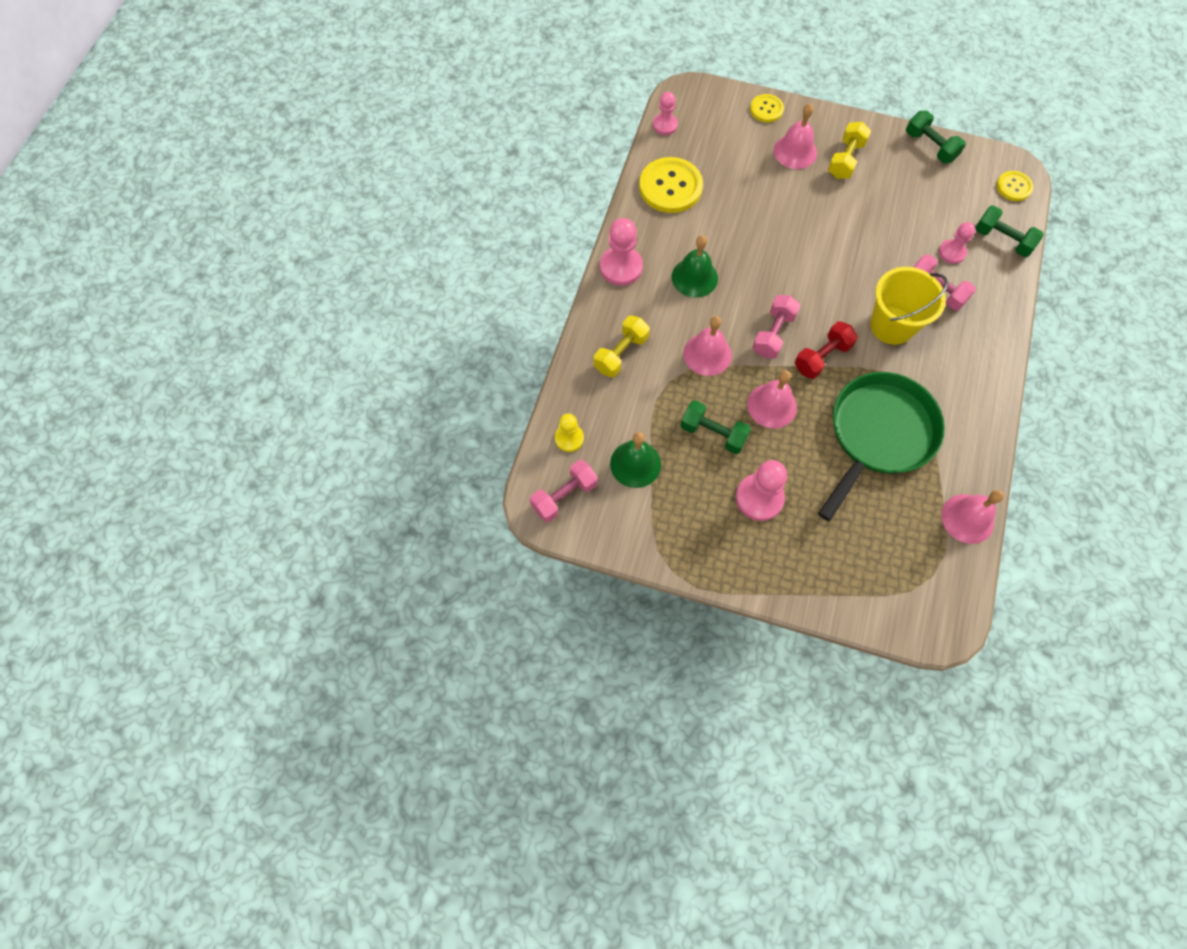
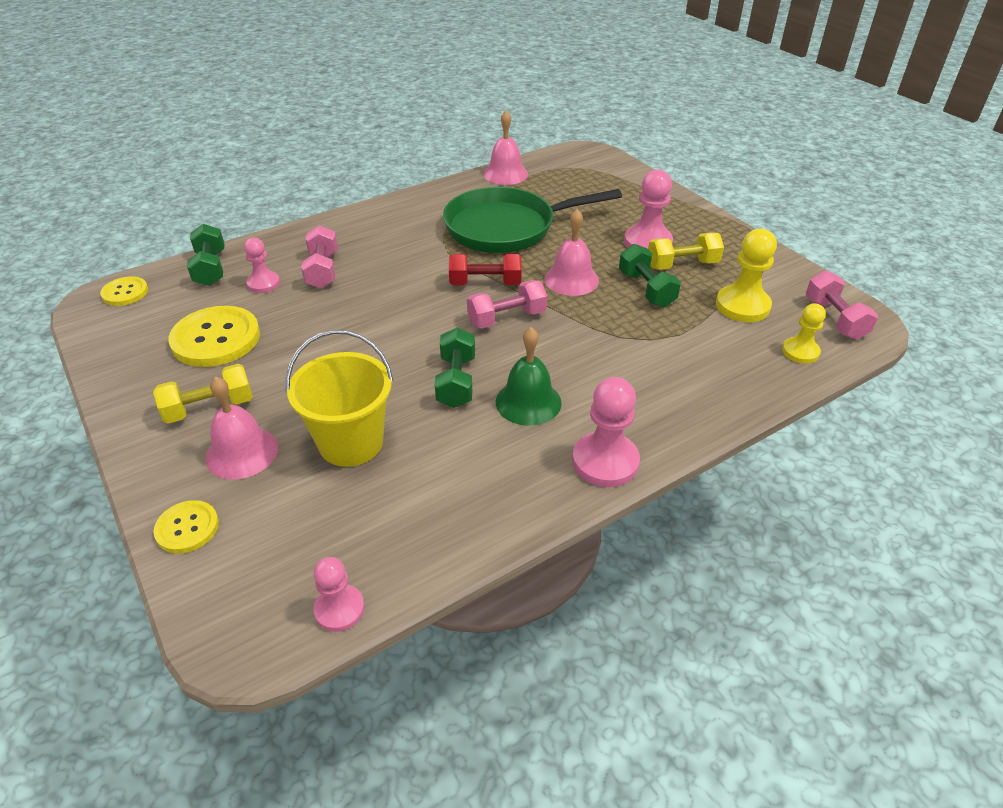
camera: 140 degrees left, 25 degrees down
pink dumbbell [530,460,598,522] -> pink dumbbell turned 75 degrees clockwise [806,270,878,340]
yellow dumbbell [594,315,650,377] -> yellow dumbbell moved to [648,233,724,270]
green bell [610,432,661,488] -> yellow pawn [716,229,777,322]
yellow button [639,157,703,213] -> yellow button moved to [169,306,260,367]
pink bell [684,316,732,376] -> none
yellow bucket [870,267,948,345] -> yellow bucket moved to [286,330,393,467]
green dumbbell [906,111,966,163] -> green dumbbell moved to [435,327,475,408]

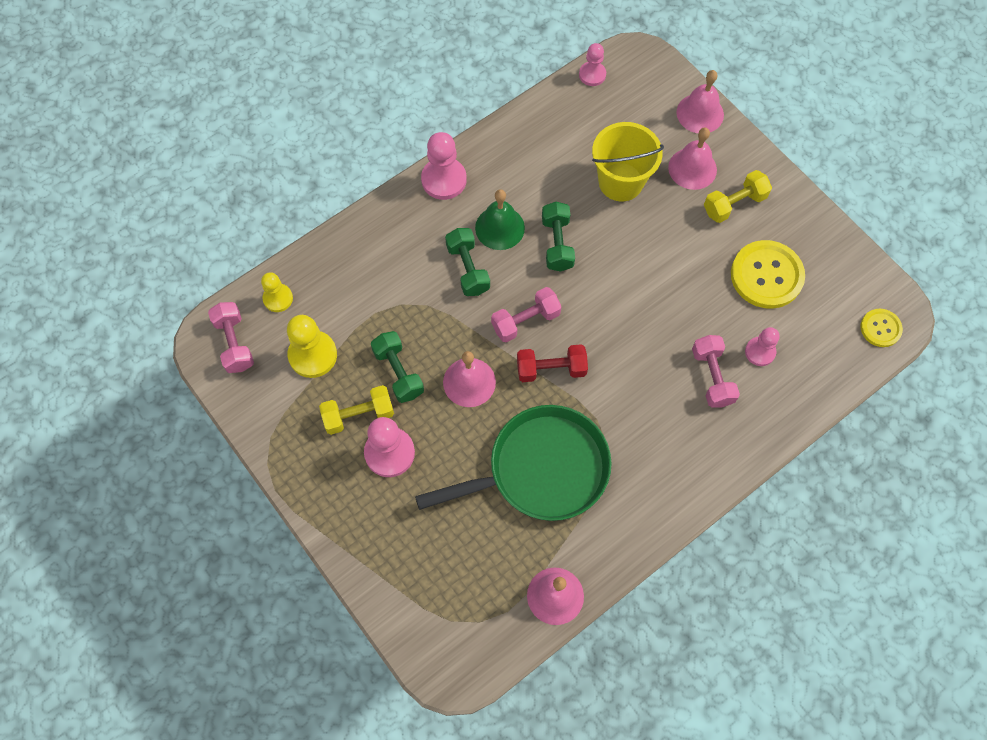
camera: 175 degrees right, 25 degrees up
yellow button [153,500,219,553] -> pink bell [676,70,724,133]
green dumbbell [187,224,224,286] -> green dumbbell moved to [445,228,490,296]

